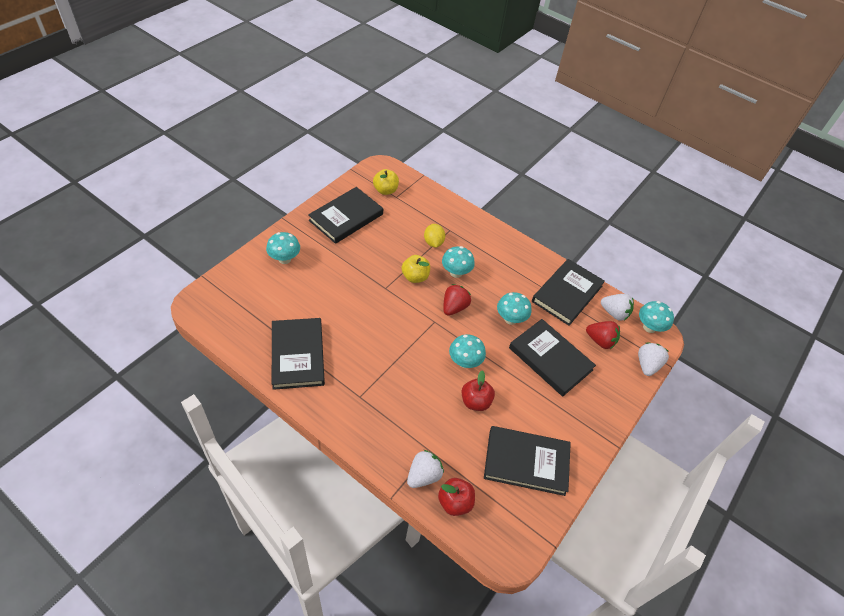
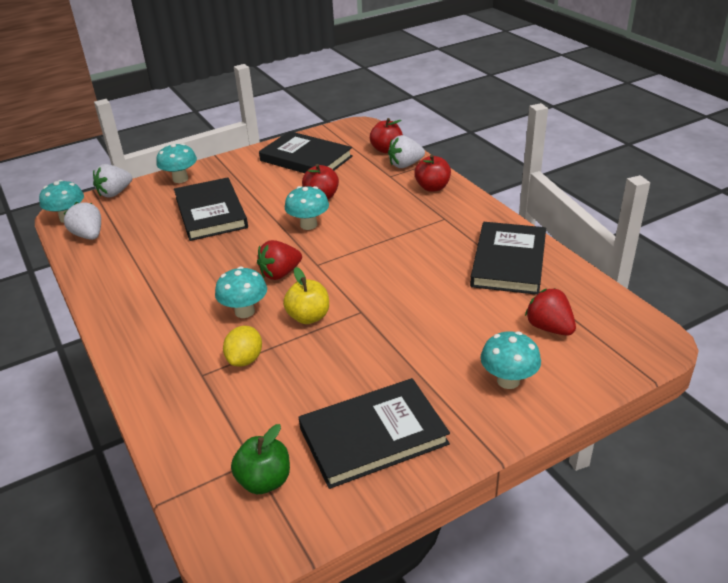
camera: 150 degrees left, 15 degrees down
yellow apple [373,169,399,195] -> green apple [231,424,290,494]
turquoise mushroom [497,292,531,325] -> turquoise mushroom moved to [156,143,197,183]
black book [532,259,605,326] -> none
red strawberry [586,321,620,349] -> red strawberry moved to [525,288,576,336]
none -> red apple [414,154,451,192]

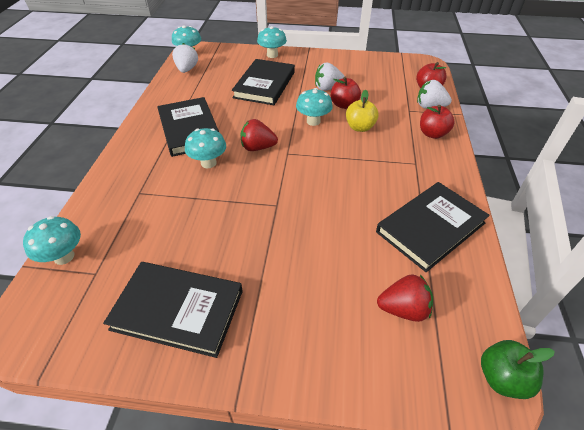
camera: 35 degrees right, 10 degrees up
white strawberry [93,164,132,198] -> white strawberry moved to [315,63,345,91]
yellow lemon [223,326,262,367] -> none
green apple [231,424,290,494] -> green apple moved to [481,340,555,399]
black book [259,131,353,173] -> black book moved to [157,97,219,157]
yellow apple [283,267,329,324] -> yellow apple moved to [346,90,379,132]
turquoise mushroom [480,331,541,389] -> turquoise mushroom moved to [23,216,81,265]
red strawberry [525,288,576,336] -> red strawberry turned 90 degrees clockwise [377,274,433,322]

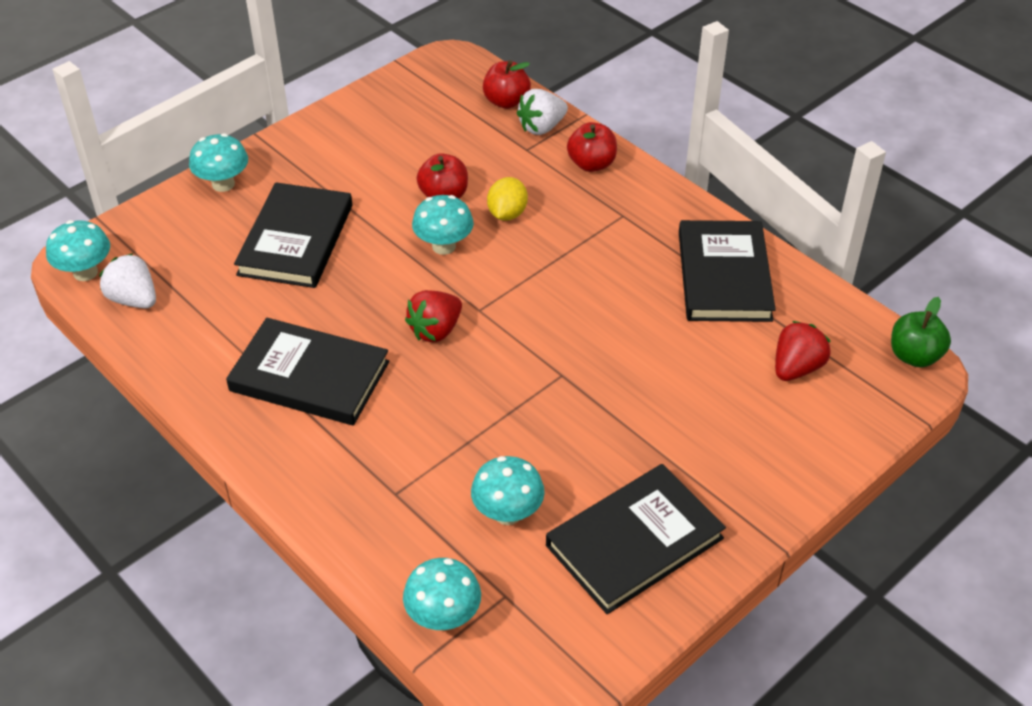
camera: 50 degrees left, 0 degrees up
turquoise mushroom [185,128,226,168] -> turquoise mushroom moved to [471,456,545,525]
black book [232,59,295,105] -> black book turned 45 degrees clockwise [234,182,352,288]
white strawberry [315,63,345,91] -> none
yellow apple [346,90,379,132] -> yellow lemon [487,177,528,221]

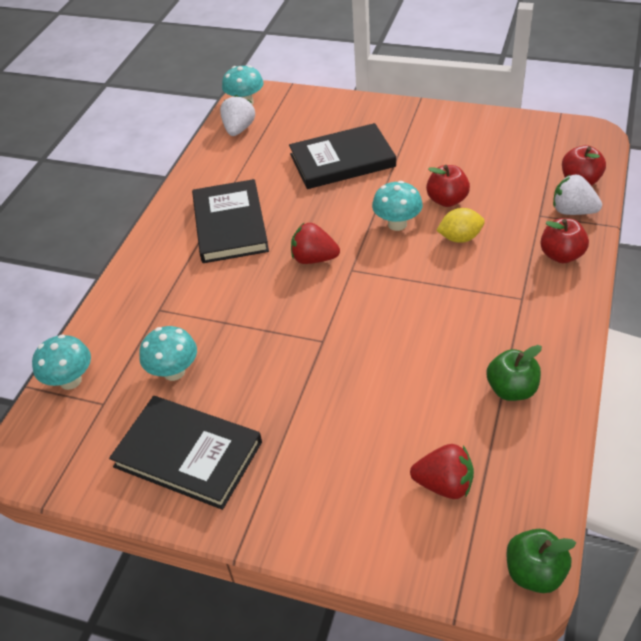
camera: 65 degrees right, 0 degrees up
turquoise mushroom [189,134,248,192] -> none
black book [679,220,776,322] -> green apple [486,345,542,401]

